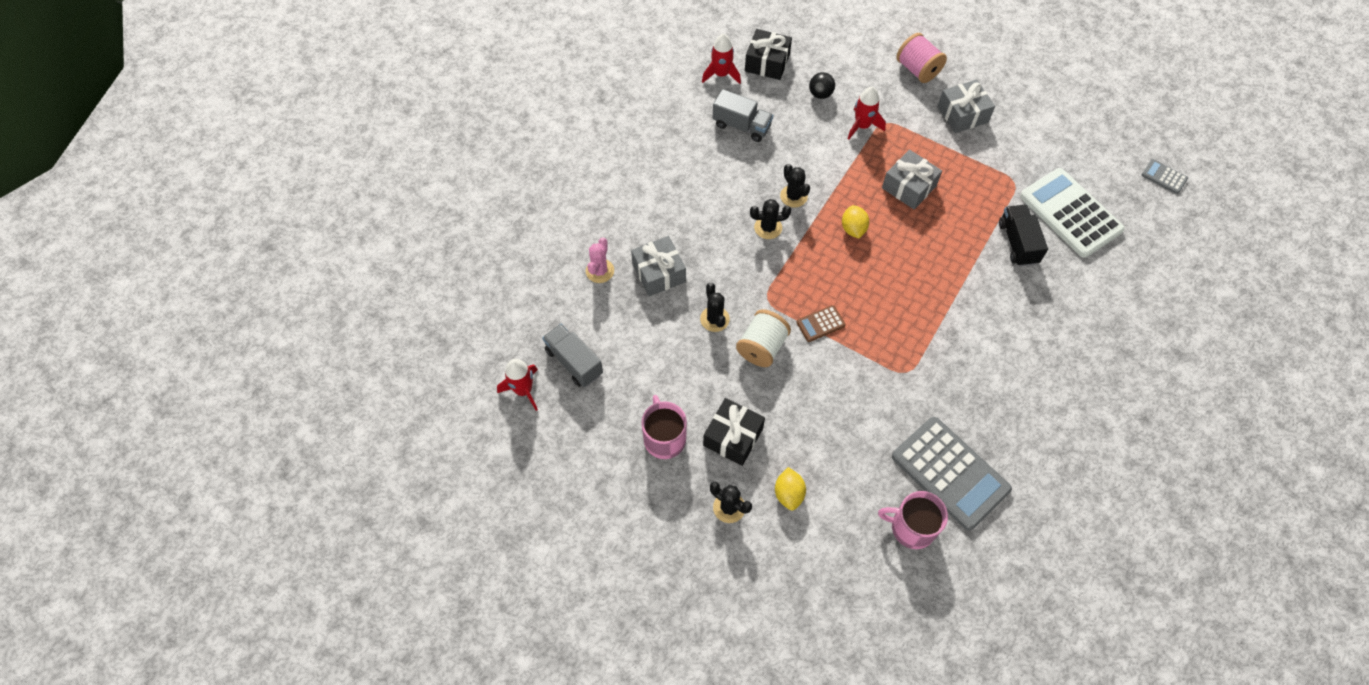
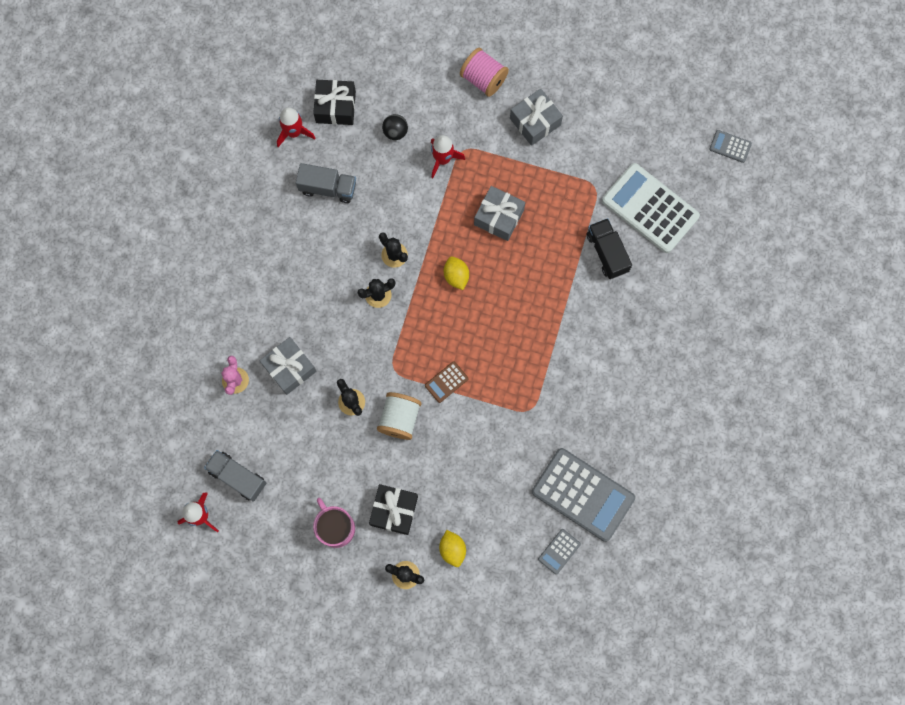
camera: 15 degrees left, 15 degrees up
pink mug [878,491,948,549] -> grey calculator [538,529,581,575]

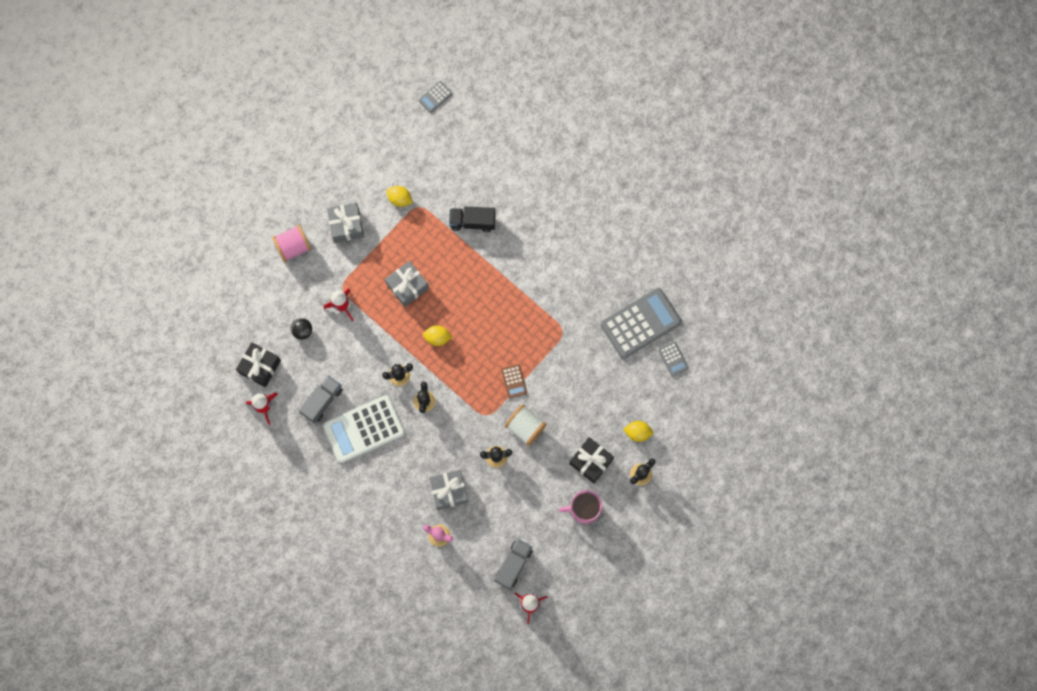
camera: 65 degrees left, 0 degrees up
grey truck [204,450,266,502] -> grey truck turned 150 degrees clockwise [494,539,533,590]
white calculator [602,163,700,253] -> white calculator moved to [323,395,405,463]
none -> yellow lemon [387,186,413,207]

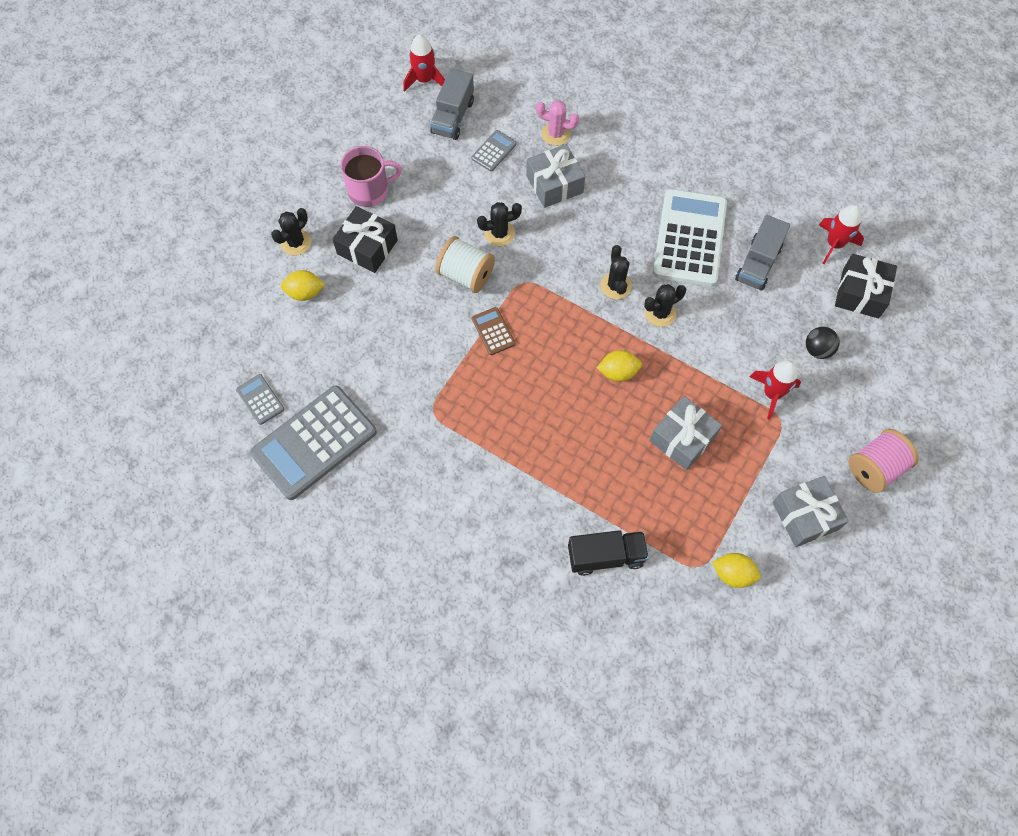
camera: 170 degrees right, 10 degrees down
white calculator [323,395,405,463] -> white calculator turned 45 degrees counterclockwise [653,189,727,286]
grey calculator [419,81,452,113] -> grey calculator moved to [472,130,517,171]

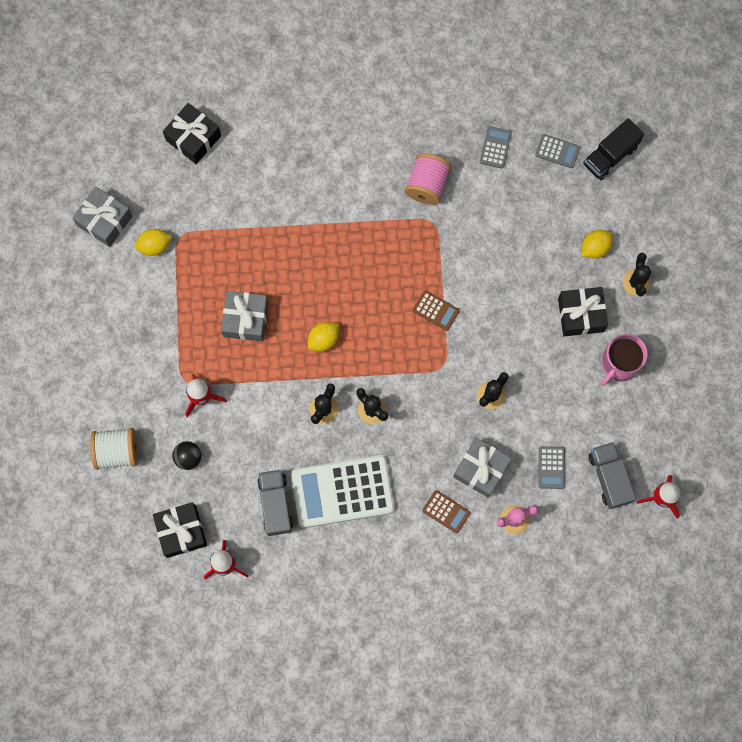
camera: 145 degrees right, 10 degrees up
grey calculator [250,386,377,500] -> grey calculator [480,126,512,169], size x0.44
white spool [436,236,495,293] -> white spool moved to [90,428,138,470]
black truck [568,530,649,576] -> black truck moved to [583,118,644,180]
white calculator [653,189,727,286] -> white calculator turned 105 degrees clockwise [291,455,394,528]
grey gift [773,476,849,547] -> grey gift moved to [72,187,133,247]
pink spool [848,429,919,493] -> pink spool moved to [405,153,451,205]
none -> black gift [163,103,221,164]
none -> brown calculator [422,490,470,533]

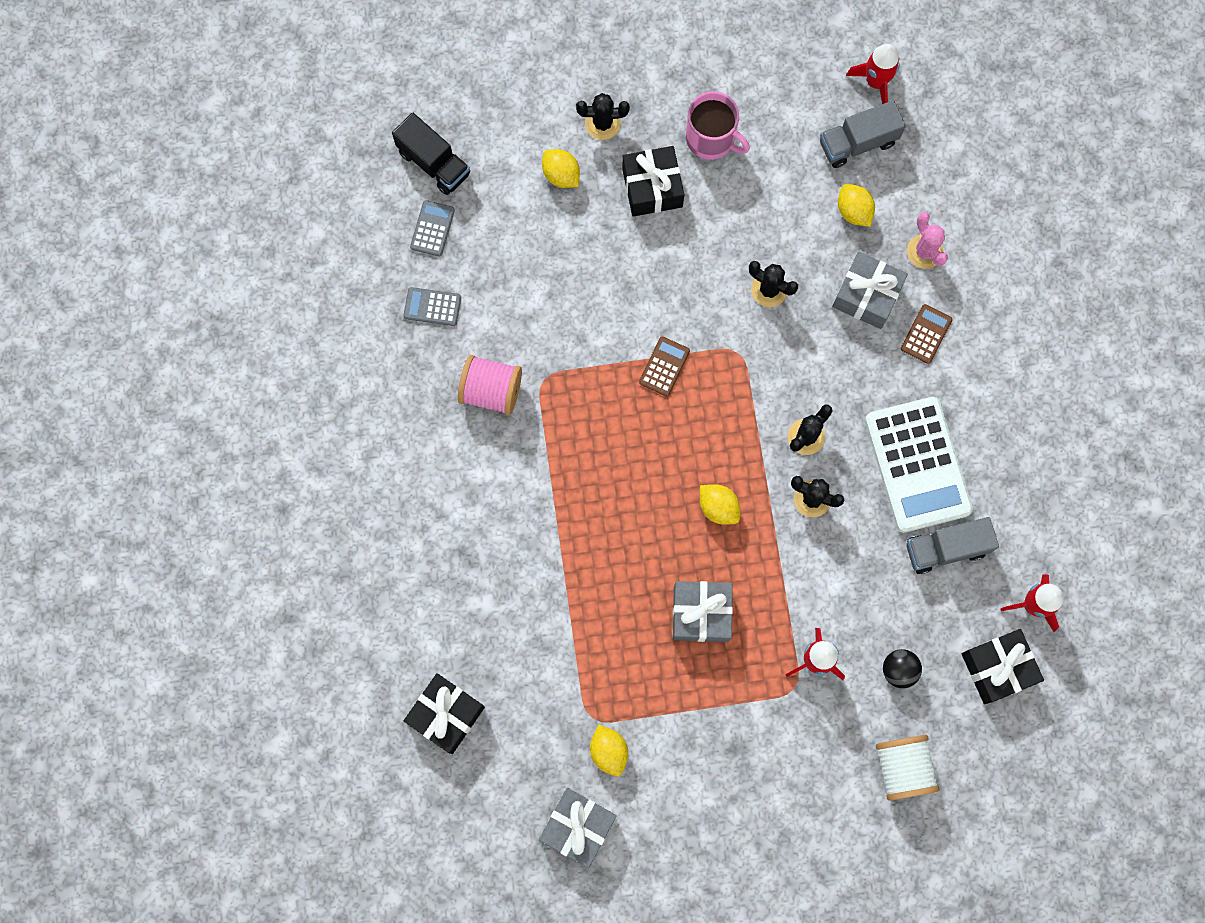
camera: 95 degrees left, 0 degrees up
grey calculator [538,446,565,489] -> yellow lemon [838,184,875,227]

